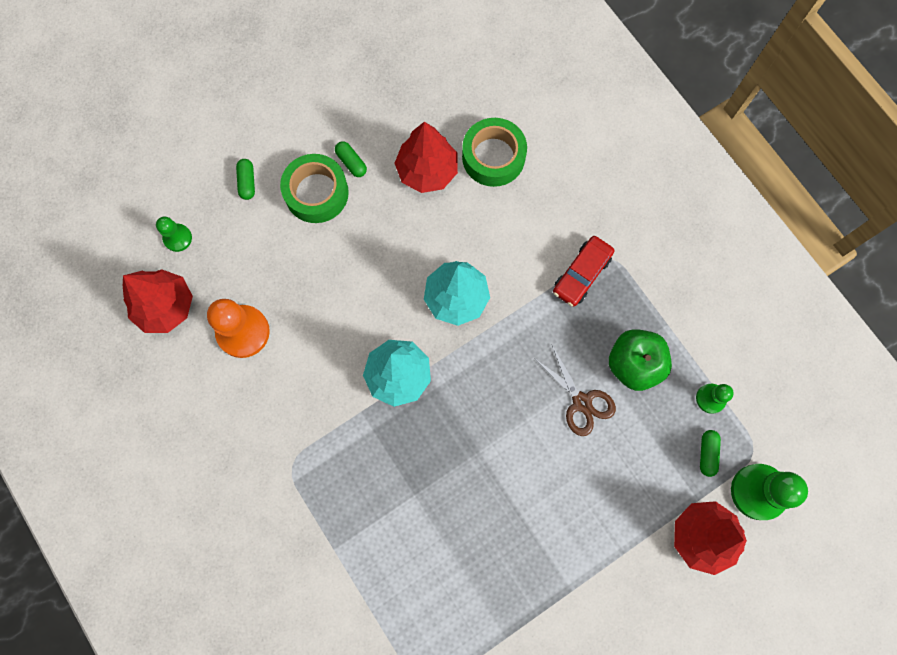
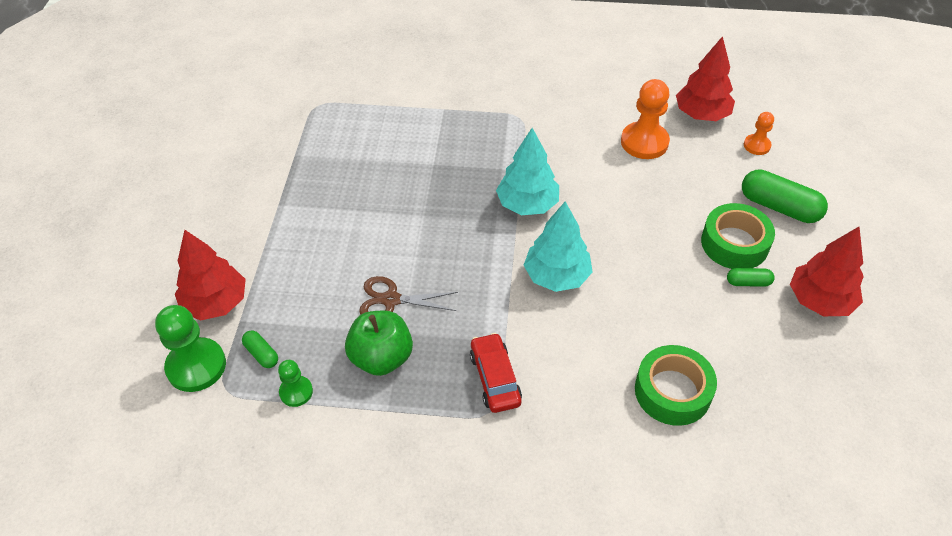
camera: 130 degrees right, 25 degrees down
green pawn [156,216,192,252] -> orange pawn [744,112,774,155]
green capsule [236,159,255,200] -> green capsule [742,169,828,223], size x1.97
red tree [394,122,458,193] -> red tree moved to [790,227,864,316]

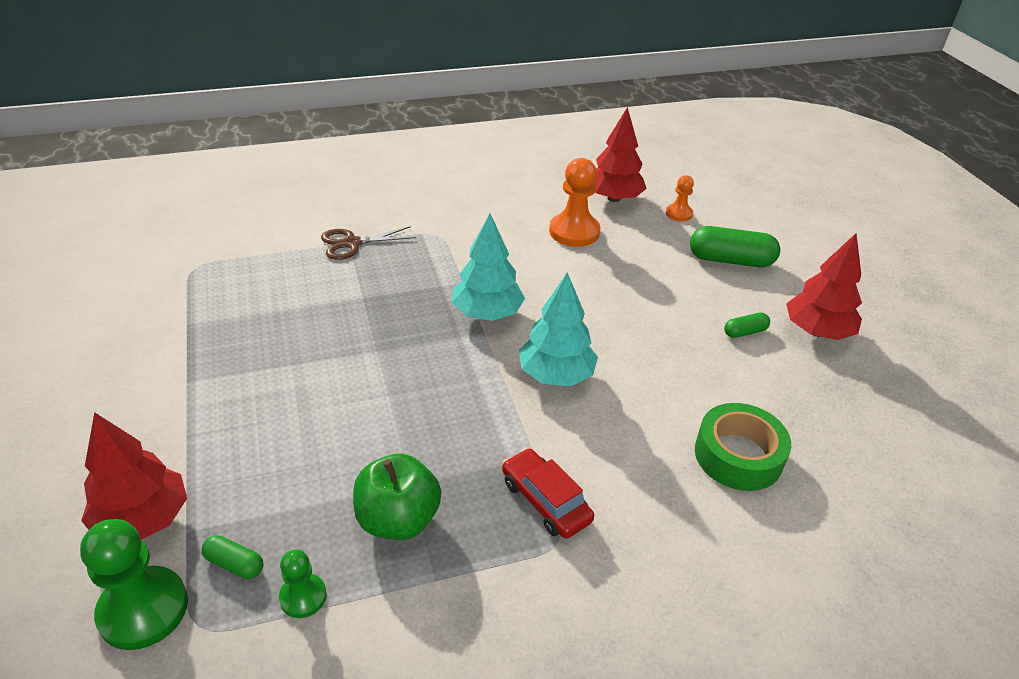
camera: 25 degrees left, 10 degrees down
brown scissors [359,276,458,315] -> brown scissors moved to [321,226,416,260]
green tape [701,203,775,269] -> none

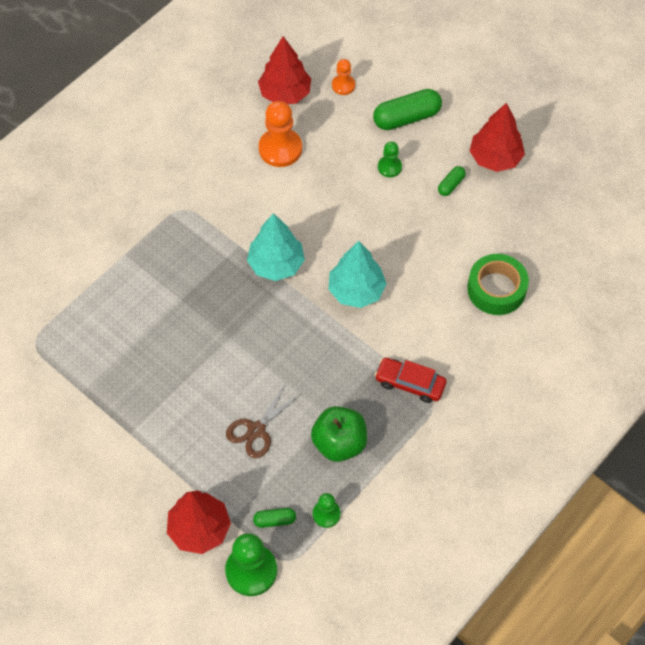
camera: 30 degrees left, 20 degrees up
brown scissors [321,226,416,260] -> brown scissors moved to [226,383,301,458]
none -> green pawn [378,141,402,177]

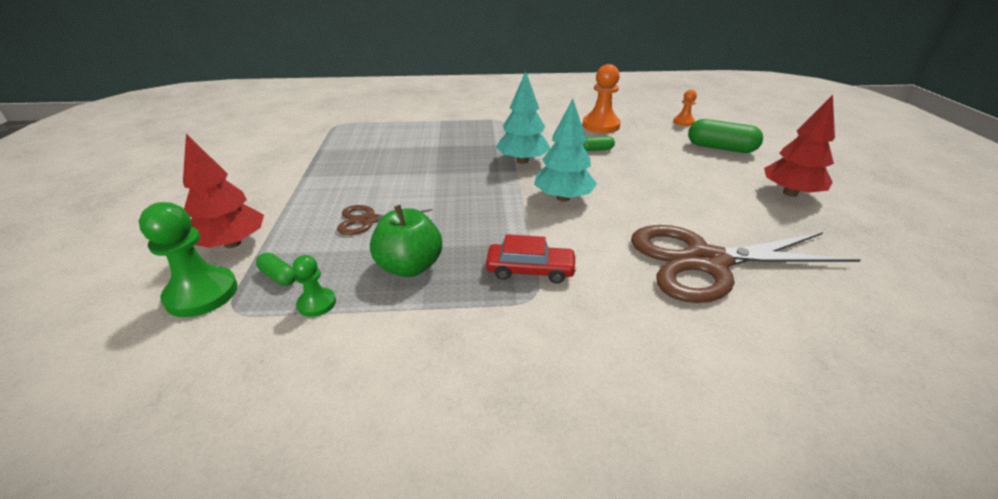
camera: 45 degrees right, 25 degrees down
red tree [258,36,311,104] -> none
red car [375,358,446,403] -> red car turned 120 degrees clockwise [486,234,577,284]
green pawn [378,141,402,177] -> none
green capsule [438,166,466,196] -> green capsule moved to [583,136,615,151]
green tape [467,254,529,315] -> brown scissors [631,225,861,303]

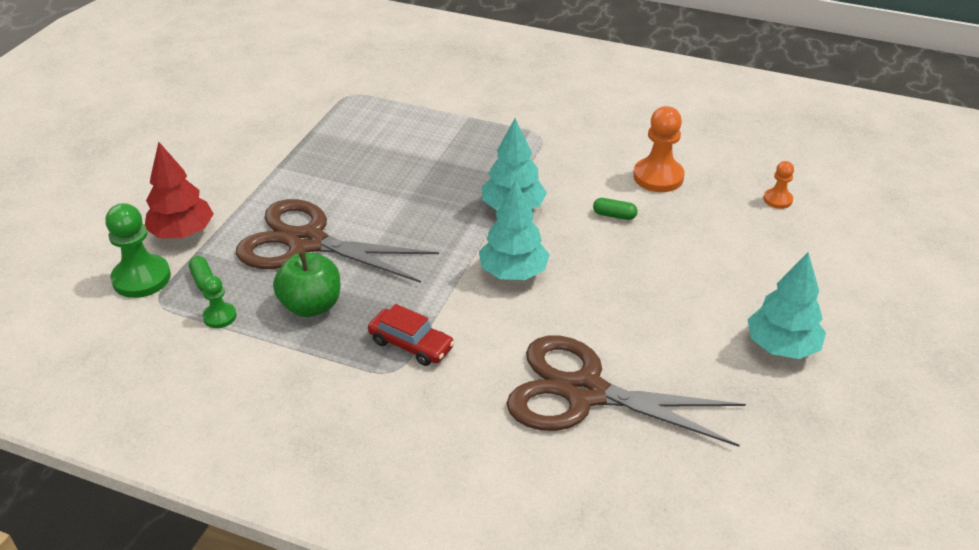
camera: 25 degrees right, 5 degrees up
brown scissors [337,205,432,235] -> brown scissors [236,199,439,283], size x2.03
green capsule [688,119,763,153] -> none
red tree [764,95,835,197] -> turquoise tree [748,252,826,359]

